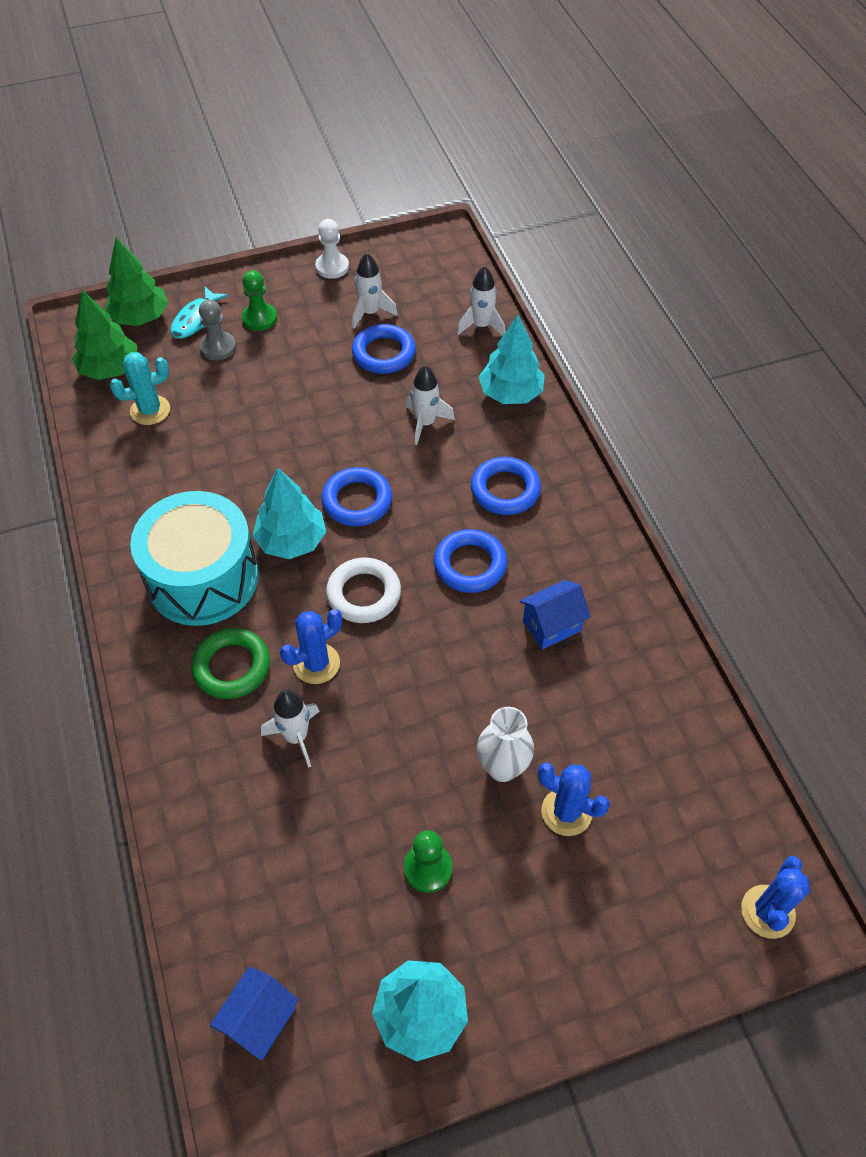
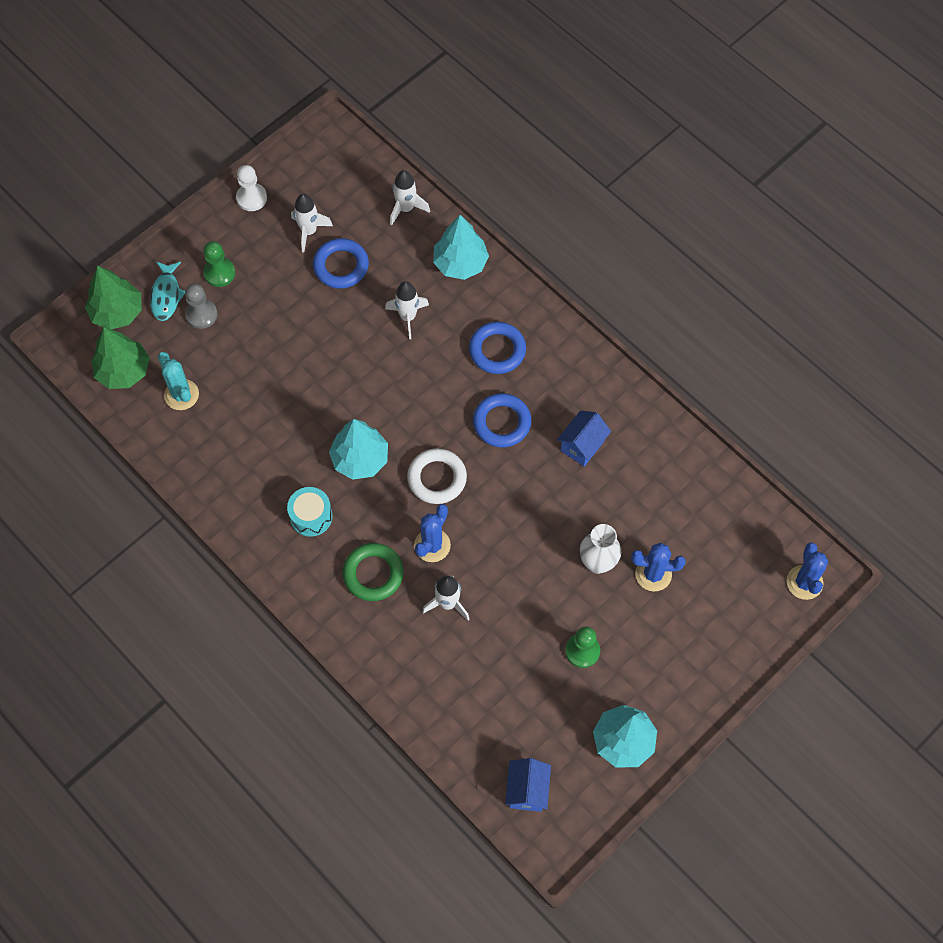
camera: 25 degrees left, 10 degrees up
turquoise cactus [110,352,170,425] -> turquoise cactus turned 75 degrees counterclockwise [158,352,199,410]
turquoise drum [130,491,259,626] -> turquoise drum [287,487,333,537], size x0.47
blue ring [321,467,392,526] -> none

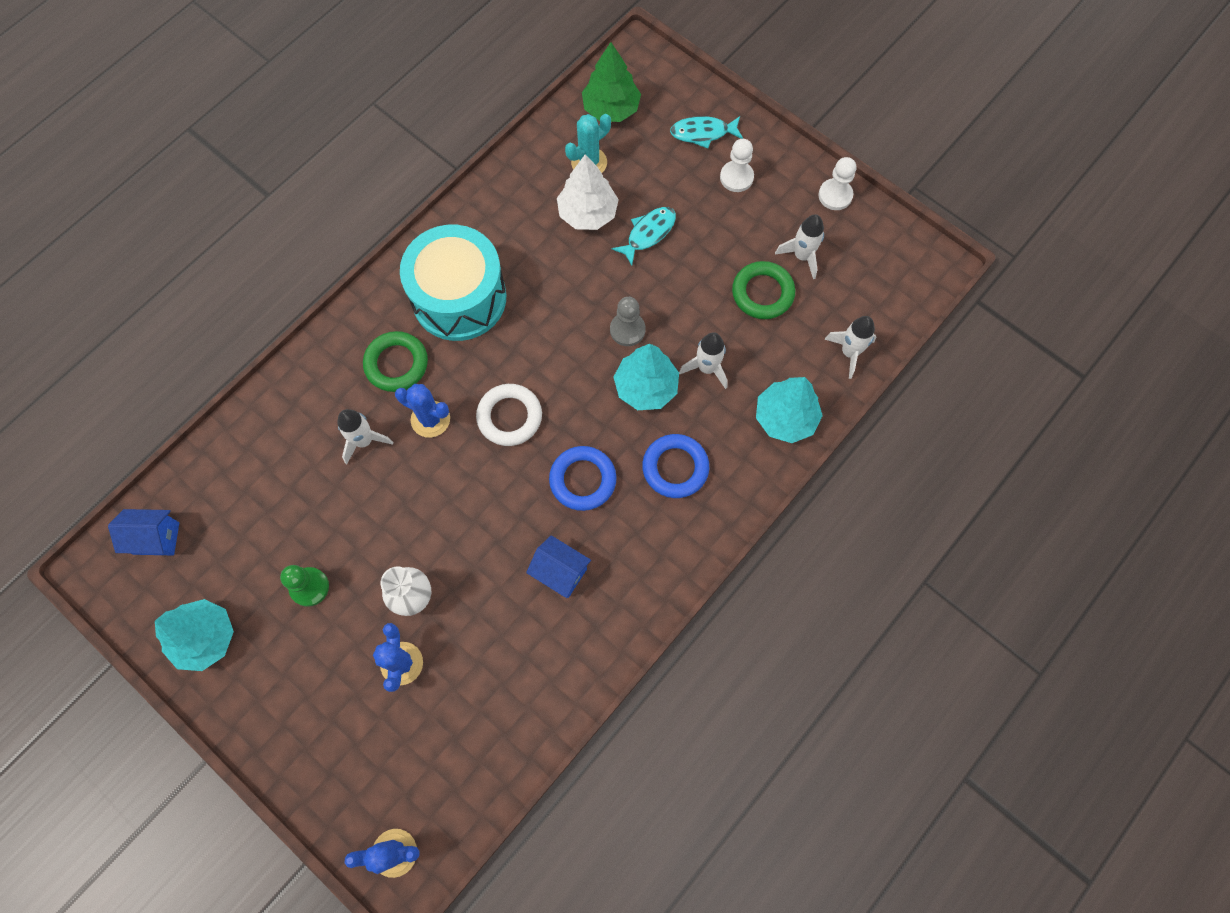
camera: 85 degrees right, 5 degrees up
green tree [85,266,142,329] -> none
grey pawn [185,283,218,329] -> grey pawn moved to [610,297,646,346]
green pawn [203,241,235,287] -> white pawn [720,139,754,192]
turquoise drum [287,487,333,537] -> turquoise drum [400,225,506,341], size x2.12
blue ring [313,238,369,288] -> green ring [732,261,795,319]
turquoise tree [329,419,388,480] -> turquoise tree moved to [614,344,679,410]
none -> white tree [557,155,619,230]
none -> turquoise fish [612,207,676,266]

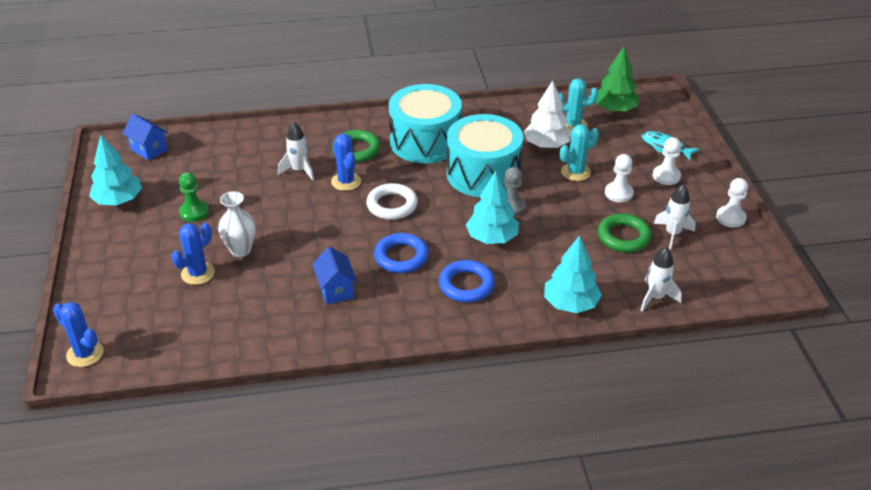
camera: 40 degrees right, 30 degrees down
turquoise fish [612,207,676,266] -> turquoise cactus [560,124,599,181]
white rocket [679,332,728,389] -> none
none -> turquoise drum [447,114,523,197]
none -> white pawn [605,154,634,203]

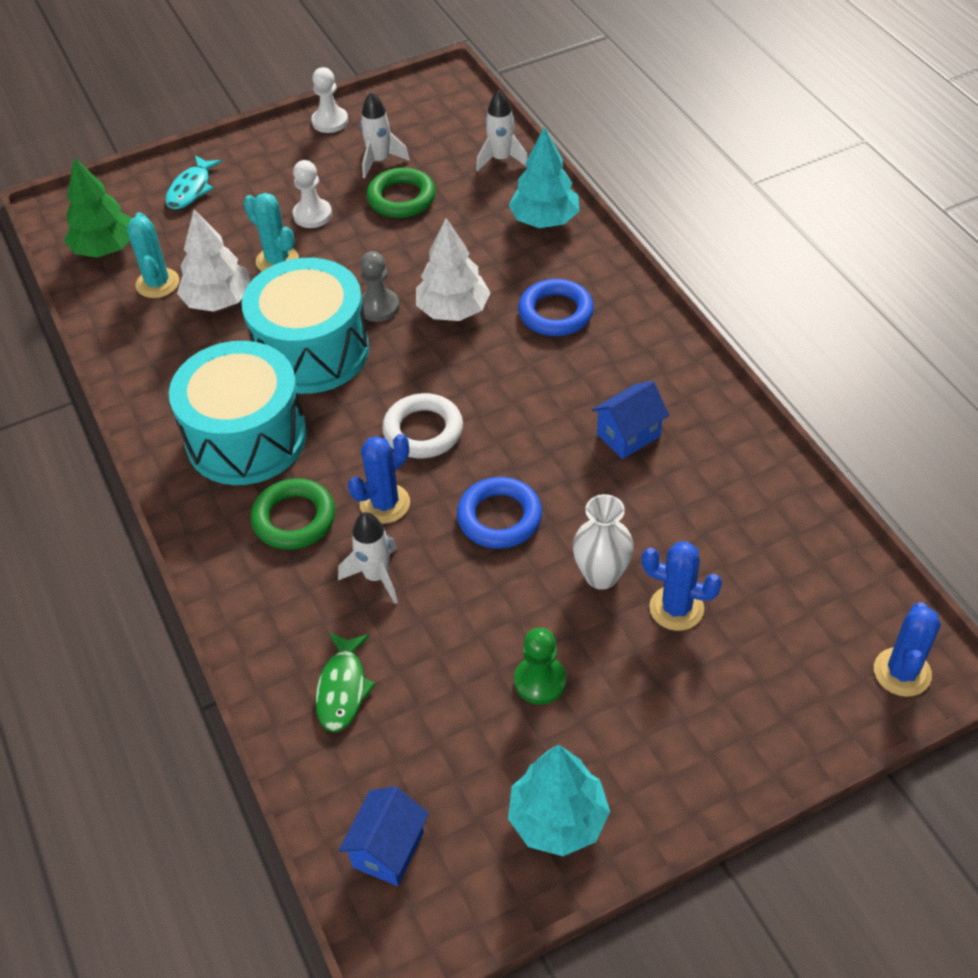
camera: 105 degrees left, 10 degrees up
blue ring [374,233,428,273] -> blue ring moved to [457,477,542,549]
turquoise tree [466,171,519,244] -> white tree [416,218,490,321]
white pawn [653,137,681,185] -> none
none -> green fish [315,633,376,732]

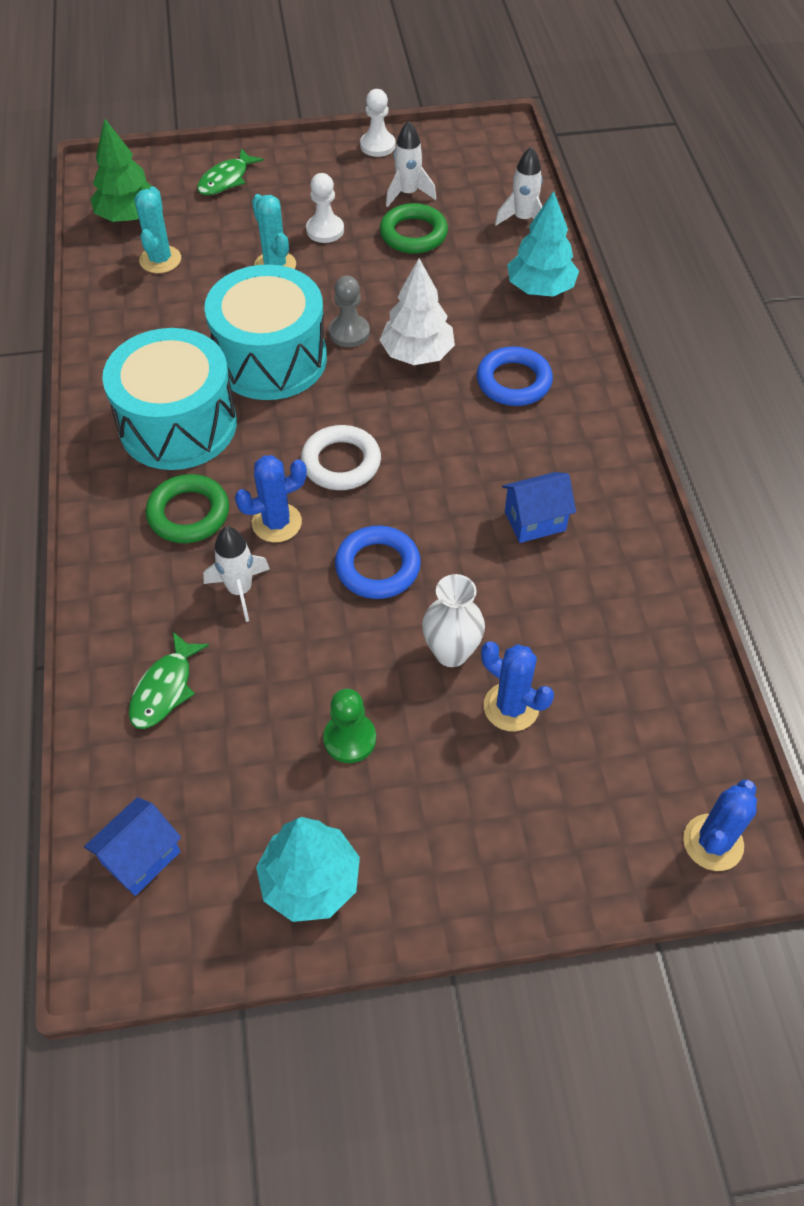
camera: 15 degrees right, 5 degrees up
turquoise fish [166,155,222,209] -> green fish [197,149,264,195]
white tree [177,209,251,312] -> none

